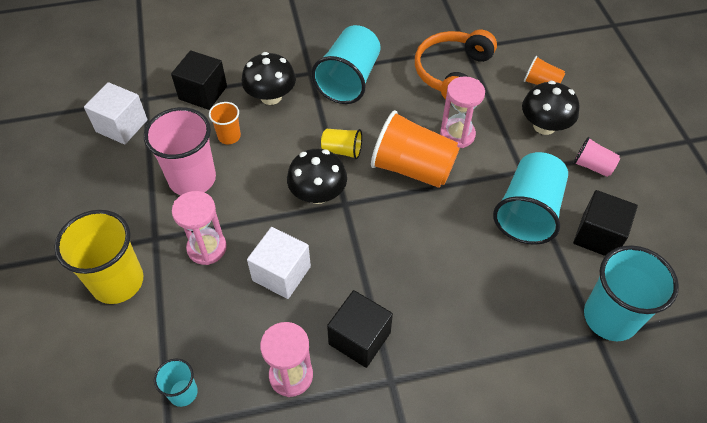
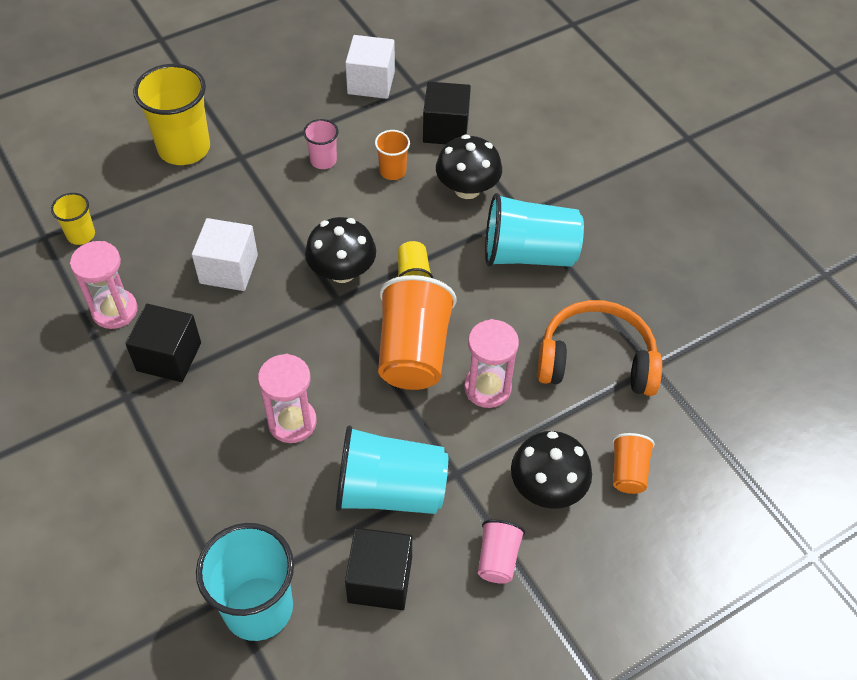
camera: 70 degrees right, 0 degrees up
pink cup [144,107,216,195] -> pink cup [303,119,338,169], size x0.50
turquoise cup [154,358,198,407] -> yellow cup [51,193,95,245]
pink hourglass [172,191,227,265] -> pink hourglass moved to [258,354,317,443]

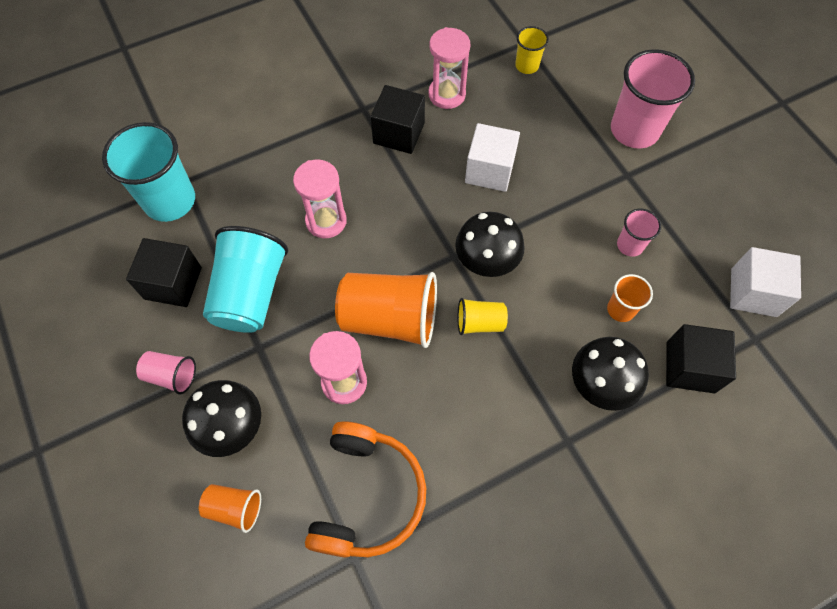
camera: 95 degrees right, 10 degrees up
yellow cup [133,64,210,165] -> pink cup [611,49,695,148]
turquoise cup [485,193,584,267] -> none

